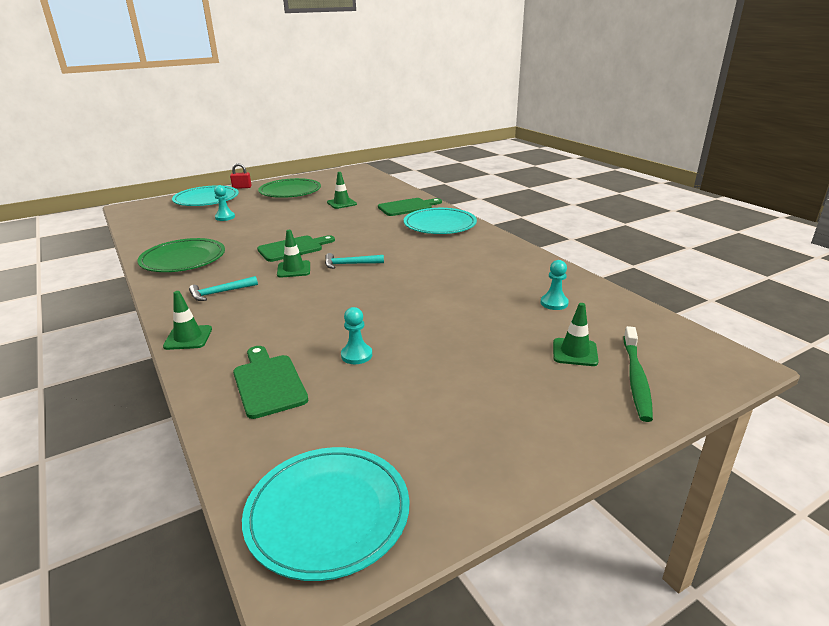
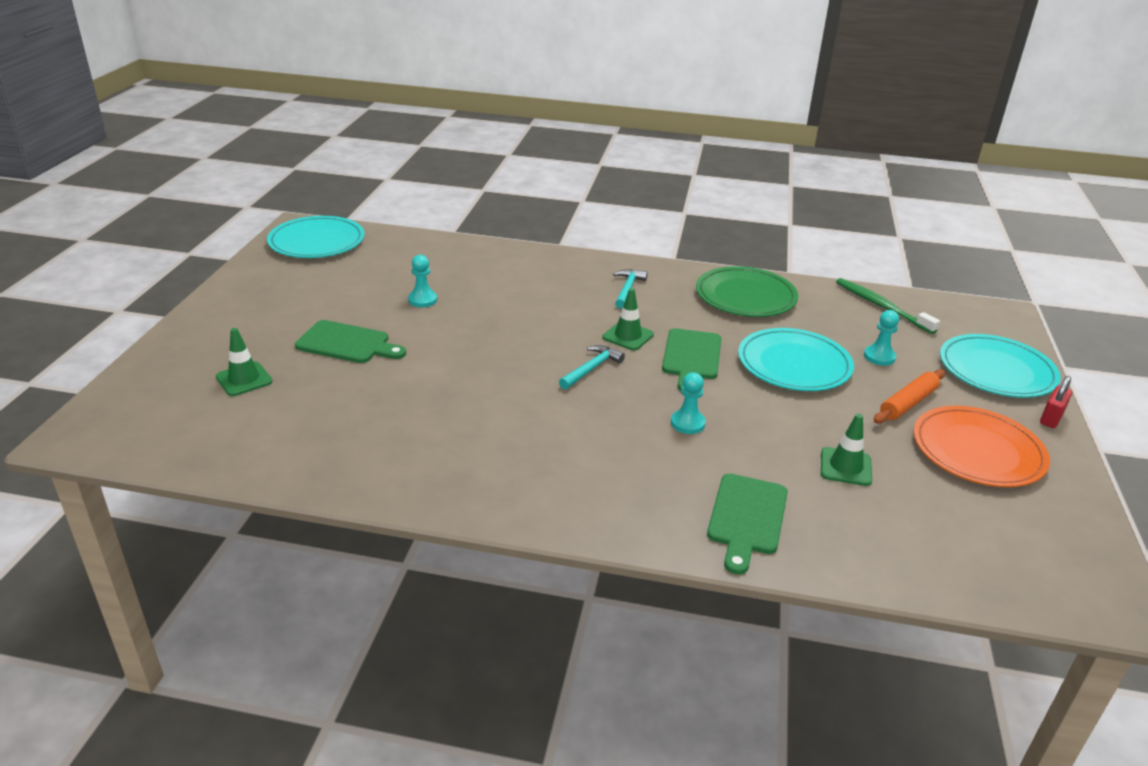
camera: 130 degrees right, 5 degrees up
green traffic cone [163,291,212,350] -> none
green cutting board [233,346,308,419] -> green cutting board moved to [295,320,406,363]
green plate [258,178,321,198] -> orange plate [913,406,1050,487]
turquoise plate [404,208,477,234] -> turquoise plate moved to [738,328,854,391]
turquoise pawn [541,260,569,310] -> turquoise pawn moved to [671,372,706,434]
green toothbrush [624,326,653,422] -> green toothbrush moved to [836,278,940,334]
none -> orange rolling pin [874,369,945,424]

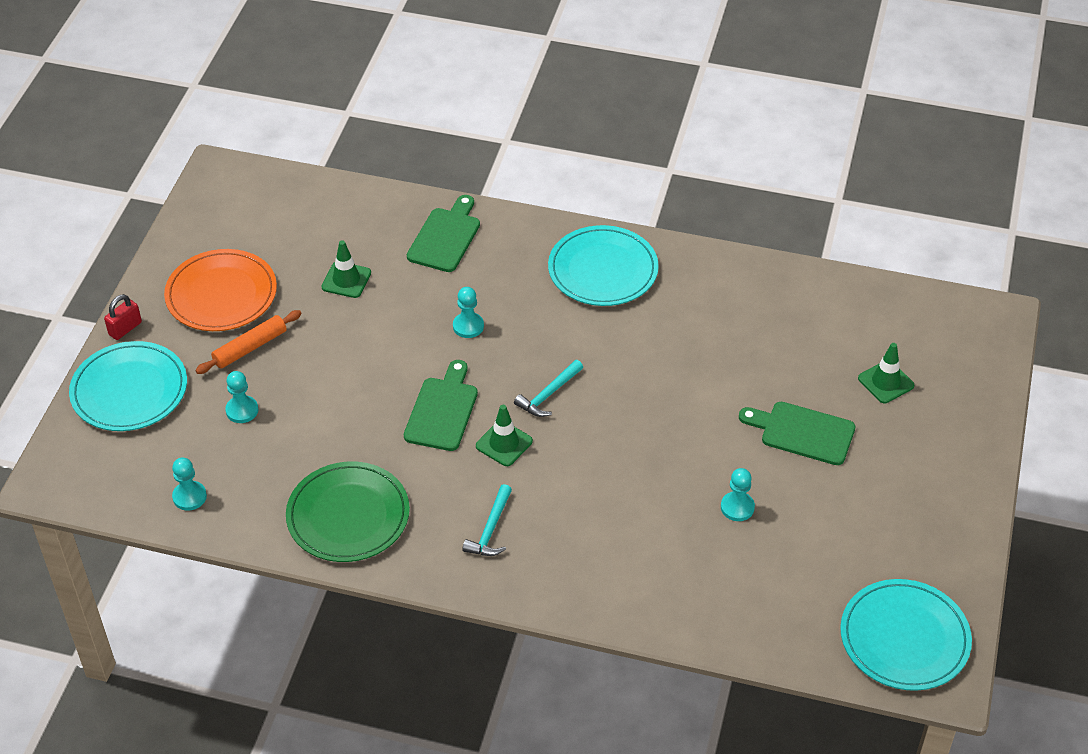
camera: 175 degrees left, 15 degrees up
turquoise plate [738,328,854,391] -> turquoise plate moved to [548,225,659,306]
green toothbrush [836,278,940,334] -> turquoise pawn [172,458,207,511]

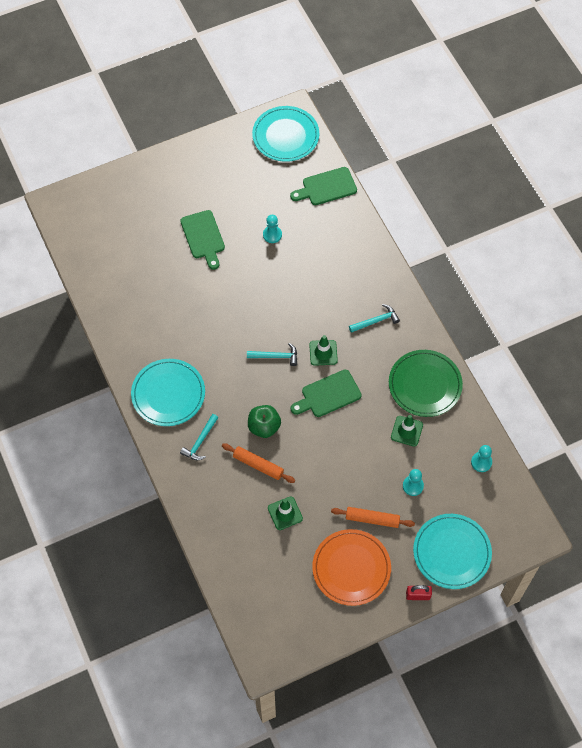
camera: 130 degrees left, 15 degrees up
green cutting board [407,195,480,272] -> green cutting board moved to [290,167,357,205]
turquoise pawn [453,287,484,338] -> green apple [248,405,281,438]
green traffic cone [858,343,914,403] -> green traffic cone moved to [391,415,423,446]
none -> turquoise hammer [180,414,218,460]
none -> orange rolling pin [222,443,295,483]

